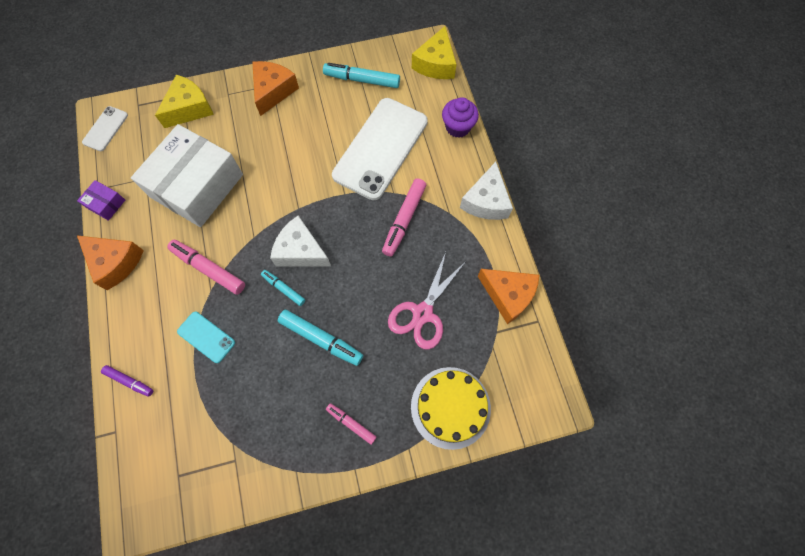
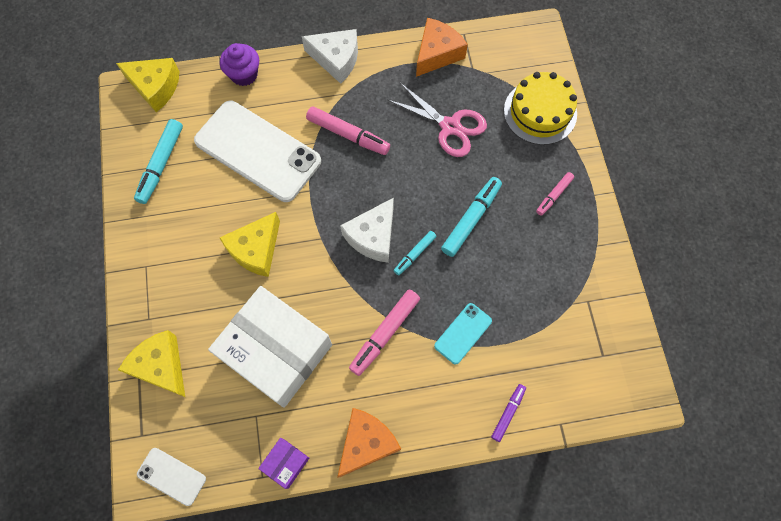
camera: 85 degrees left, 0 degrees up
orange cheese [252,61,299,116] -> none
none -> yellow cheese [220,212,280,277]

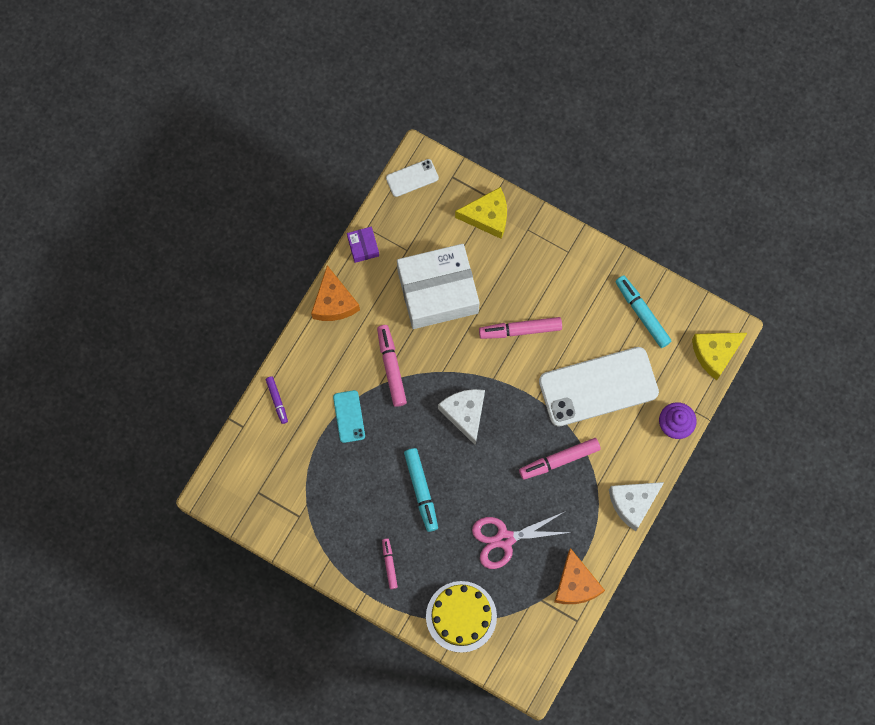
camera: 130 degrees right, 5 degrees up
yellow cheese [220,212,280,277] -> pink marker [479,317,562,339]
turquoise marker [393,231,437,275] -> none

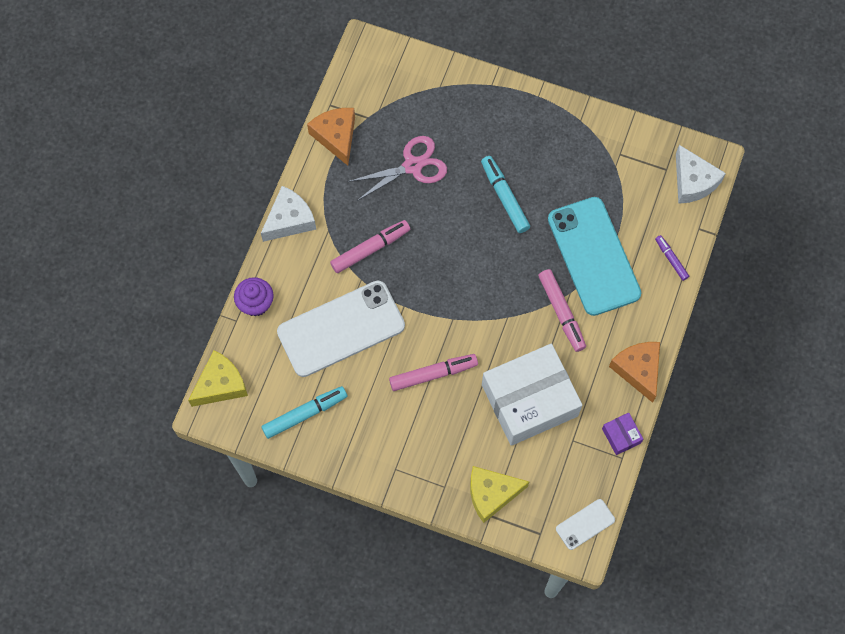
camera: 170 degrees right, 5 degrees down
turquoise phone [333,390,365,443] -> turquoise phone [548,197,641,316], size x2.21
pink marker [382,539,398,589] -> none
yellow cake [426,581,497,653] -> none
white cheese [438,389,485,446] -> white cheese moved to [676,145,726,204]
turquoise marker [615,275,671,348] -> turquoise marker turned 75 degrees counterclockwise [261,386,347,439]

